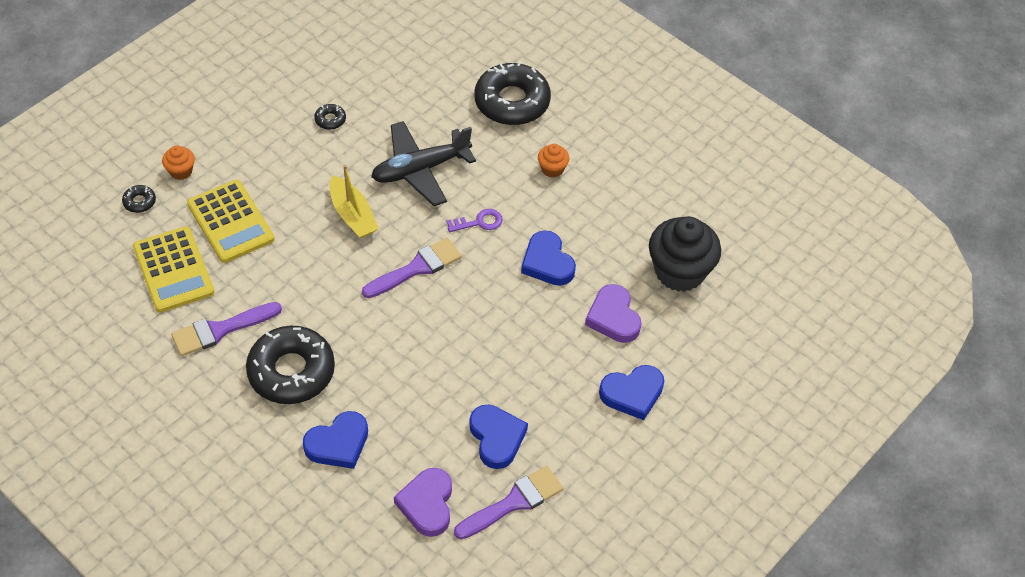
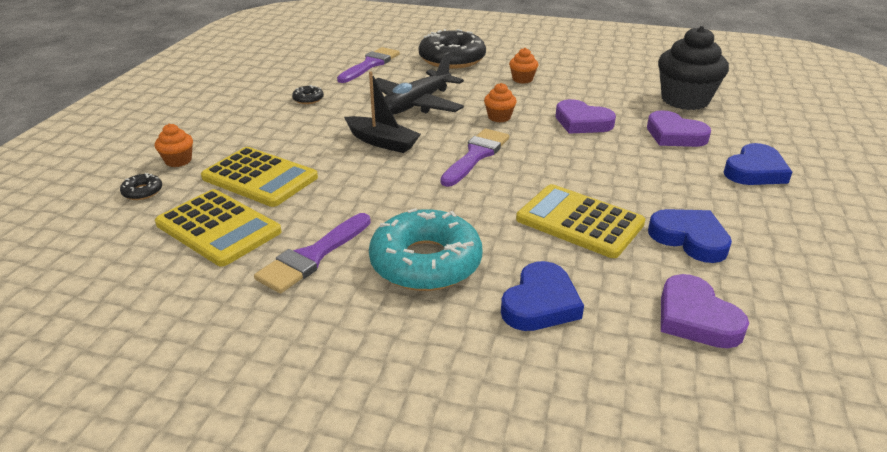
camera: 25 degrees left, 20 degrees down
black donut [246,325,335,404] -> turquoise donut [369,208,483,291]
yellow boat [330,165,379,238] -> black boat [344,72,421,153]
purple key [447,209,503,232] -> orange cupcake [484,83,517,122]
purple brush [454,466,563,539] -> purple brush moved to [337,47,400,83]
blue heart [521,230,576,286] -> purple heart [555,99,616,134]
none -> yellow calculator [516,184,645,258]

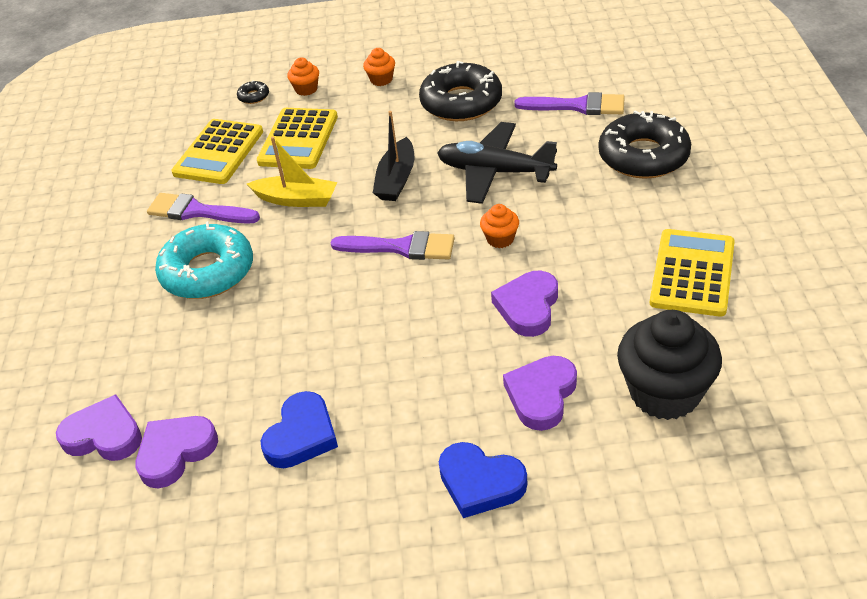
camera: 75 degrees right, 10 degrees up
black donut [292,85,324,104] -> black donut [419,61,502,121], size x2.46
blue heart [501,261,584,331] -> none
orange cupcake [509,48,538,84] -> orange cupcake moved to [363,48,395,86]
yellow calculator [516,184,645,258] -> yellow calculator moved to [650,229,735,317]
none -> purple heart [56,394,142,461]
none -> yellow boat [247,137,337,207]

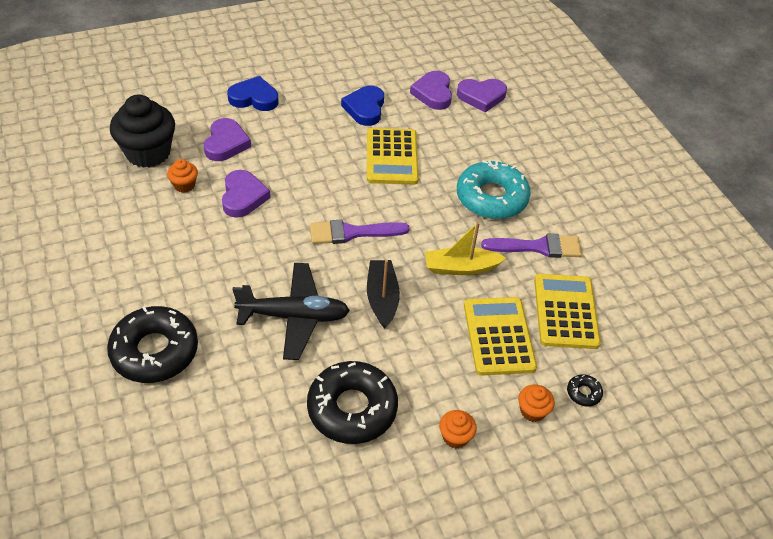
camera: 155 degrees right, 5 degrees up
purple heart [135,416,218,488] -> purple heart turned 150 degrees clockwise [410,71,452,110]
orange cupcake [480,204,519,248] -> orange cupcake moved to [167,159,198,193]
purple brush [514,92,625,115] -> none
yellow calculator [650,229,735,317] -> yellow calculator moved to [367,128,419,185]

